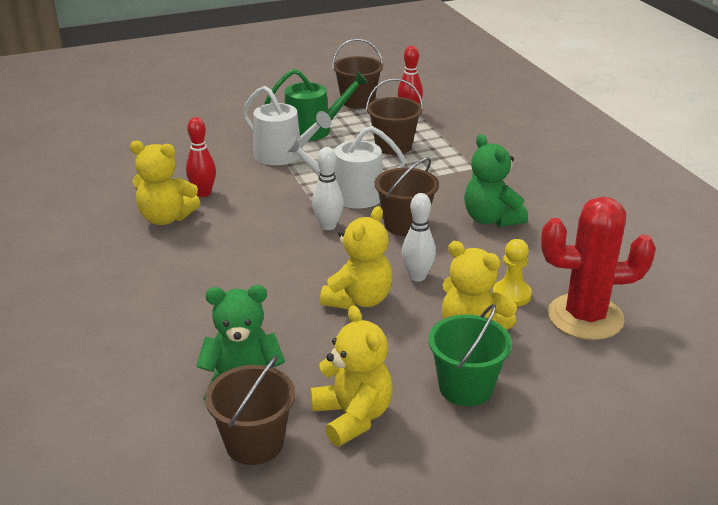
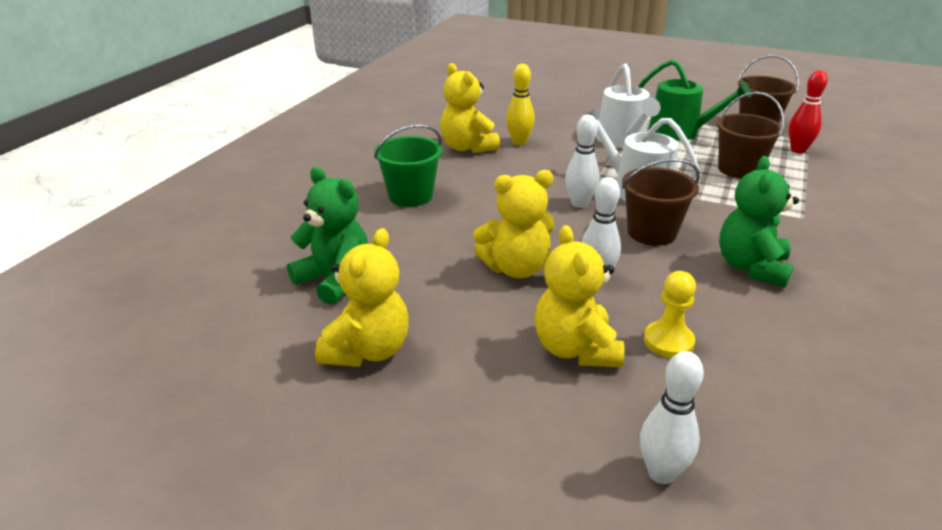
camera: 45 degrees right, 0 degrees up
red bowling pin [186,117,216,197] -> yellow bowling pin [506,64,535,145]
brown bucket [205,355,295,465] -> none
green bucket [428,304,512,406] -> green bucket moved to [374,124,442,207]
red cactus [541,197,656,340] -> none
none -> white bowling pin [640,351,704,484]

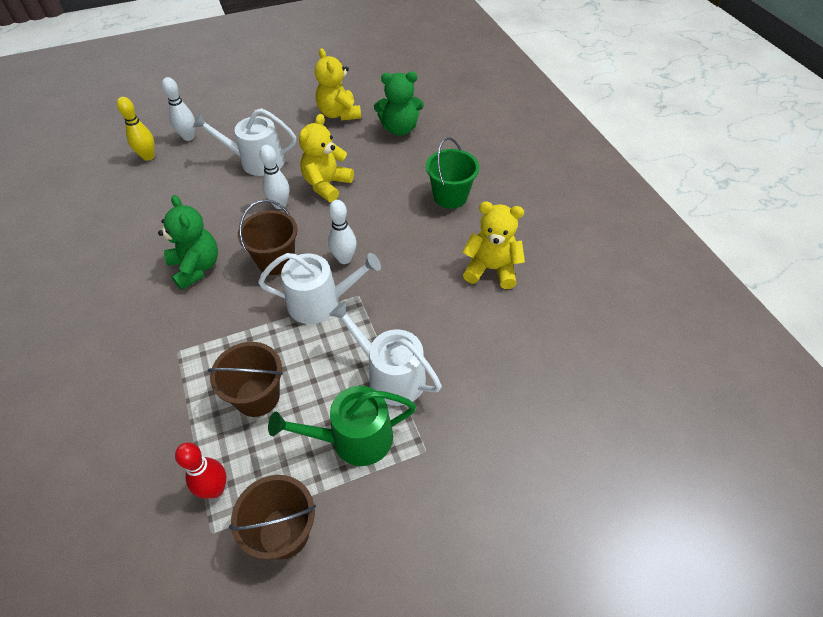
camera: 135 degrees right, 20 degrees up
yellow bowling pin [506,64,535,145] -> yellow bowling pin moved to [117,97,155,161]
yellow teddy bear [535,225,624,367] -> white watering can [193,108,296,176]
yellow pawn [644,271,696,358] -> none

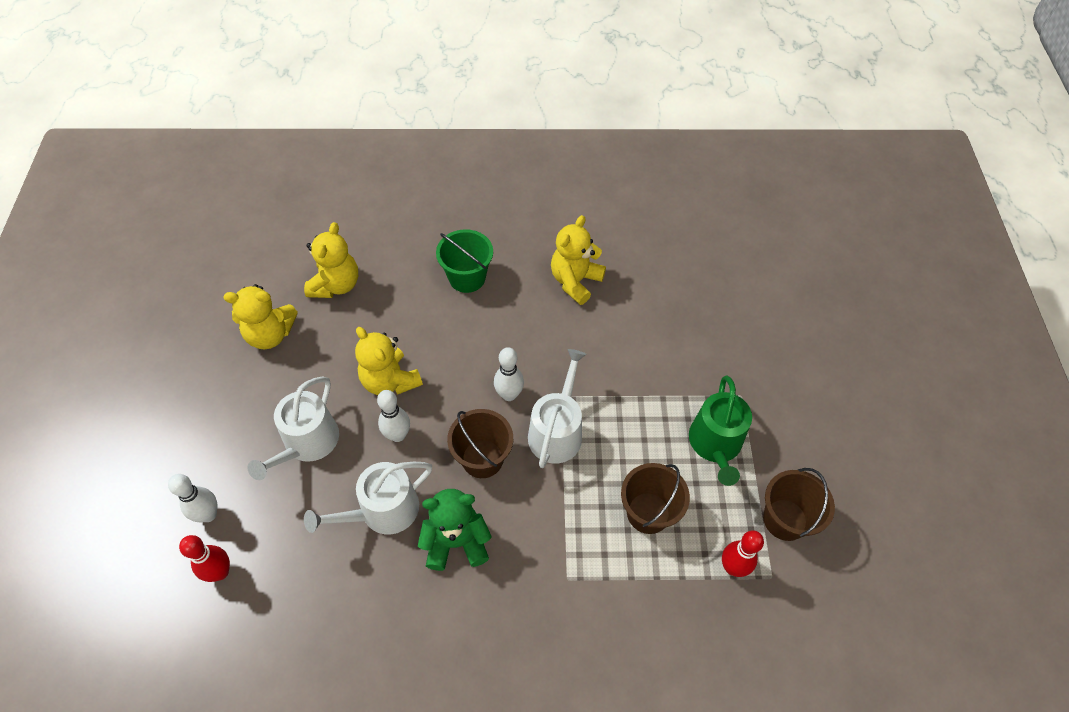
camera: 70 degrees left, 5 degrees up
yellow bowling pin [117,97,155,161] -> red bowling pin [179,535,230,582]
white watering can [329,301,442,406] -> white watering can moved to [304,462,432,534]
green teddy bear [374,72,424,136] -> yellow teddy bear [304,222,358,298]

